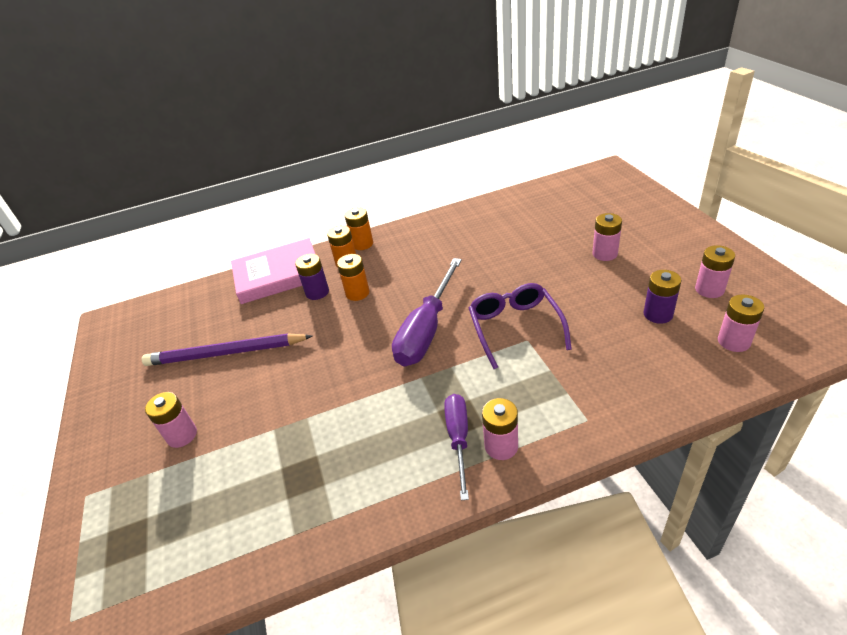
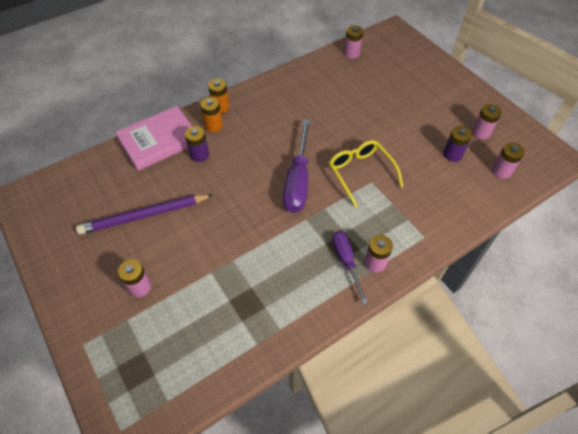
camera: 20 degrees left, 15 degrees up
orange battery [337,254,369,301] -> none
purple glasses [469,283,572,369] -> yellow glasses [329,140,403,208]
pink battery [593,213,622,261] -> pink battery moved to [344,25,363,59]

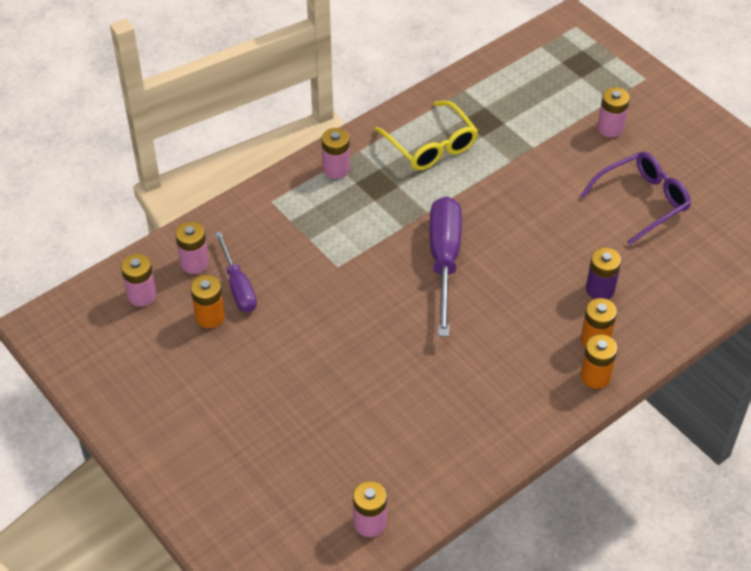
camera: 175 degrees right, 5 degrees down
purple pencil [76,194,213,235] -> purple glasses [580,152,691,245]
pink book [115,106,193,171] -> none
yellow glasses [329,140,403,208] -> yellow glasses moved to [375,101,478,170]
purple screwdriver [332,231,368,304] -> purple screwdriver moved to [215,232,257,312]
purple battery [443,126,472,162] -> orange battery [191,275,225,328]
pink battery [472,104,502,139] -> pink battery moved to [175,221,209,274]

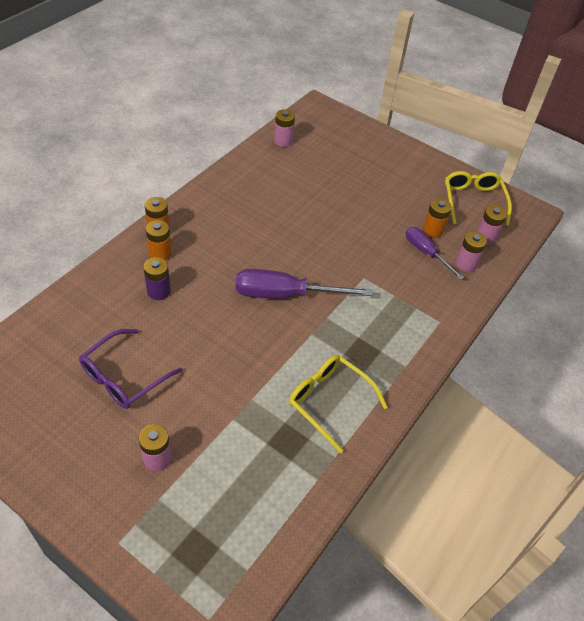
camera: 160 degrees right, 0 degrees up
pink battery [322,128,350,179] -> none
purple screwdriver [430,196,462,337] -> purple screwdriver turned 105 degrees clockwise [236,269,373,298]
none -> yellow glasses [445,171,512,226]

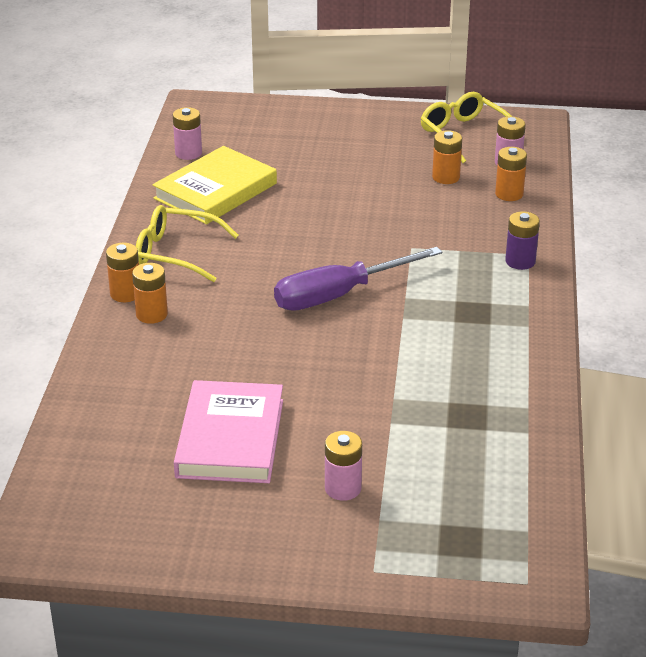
camera: 25 degrees left, 15 degrees down
purple glasses [79,329,182,409] -> pink book [174,380,283,483]
purple battery [143,257,171,300] -> purple battery moved to [505,211,540,270]
yellow glasses [289,355,388,453] -> yellow glasses moved to [136,205,239,282]
purple screwdriver [406,227,464,280] -> none
pink battery [456,231,487,272] -> orange battery [495,147,527,201]
none -> yellow book [152,146,277,224]

